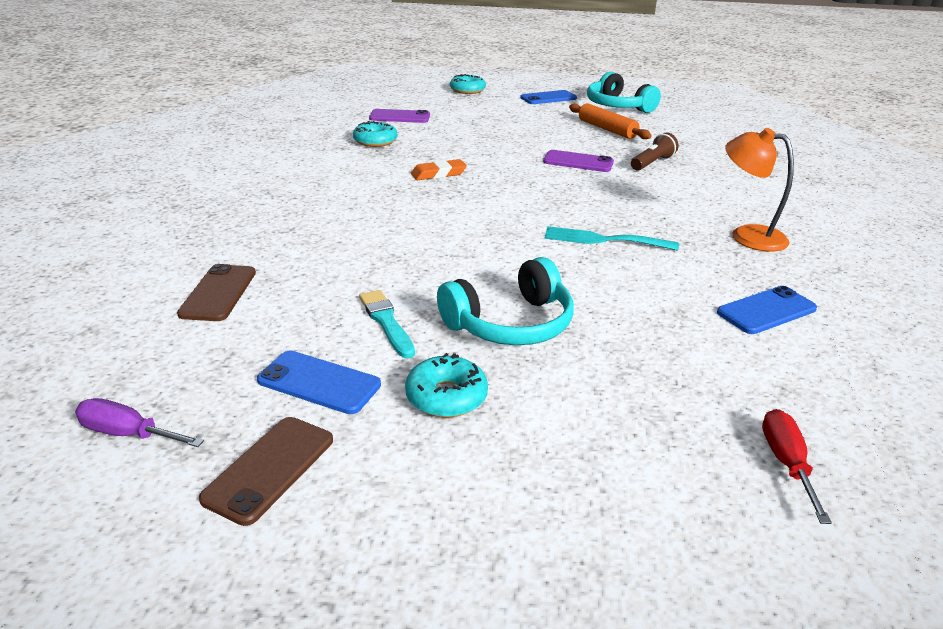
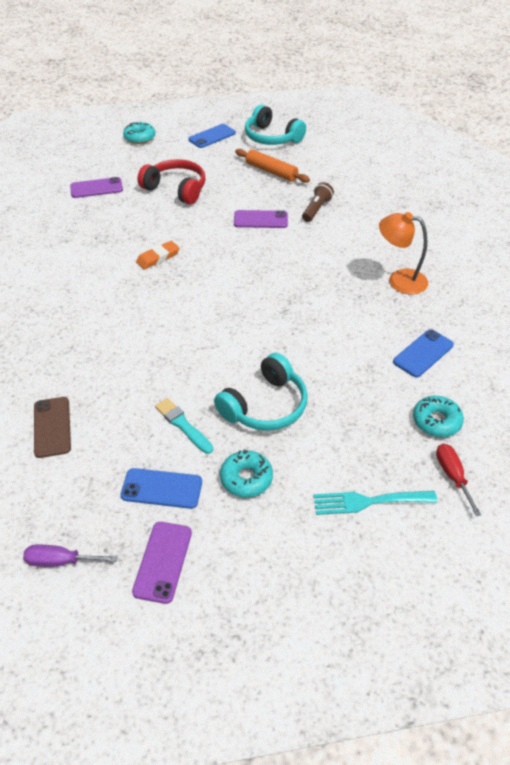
camera: 15 degrees left, 15 degrees up
brown phone [199,417,333,526] -> purple phone [132,522,192,604]
turquoise donut [353,121,397,147] -> turquoise donut moved to [413,396,464,437]
turquoise fork [544,226,679,251] -> turquoise fork moved to [313,491,437,515]
none -> red headphones [137,159,206,204]

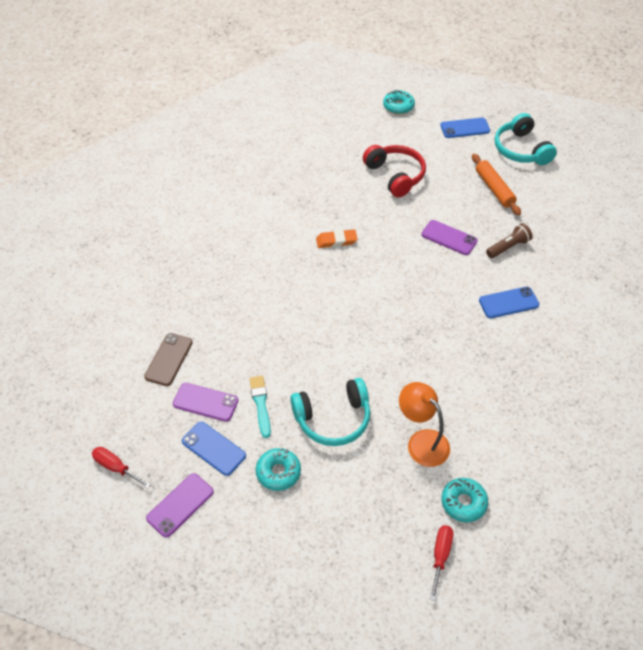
camera: 30 degrees right, 5 degrees up
purple screwdriver [23,545,117,567] -> red screwdriver [92,447,151,488]
purple phone [70,177,123,198] -> purple phone moved to [173,383,238,422]
turquoise fork [313,491,437,515] -> none
orange lamp [379,212,428,295] -> orange lamp moved to [399,382,450,467]
blue phone [393,329,454,377] -> blue phone moved to [479,287,539,318]

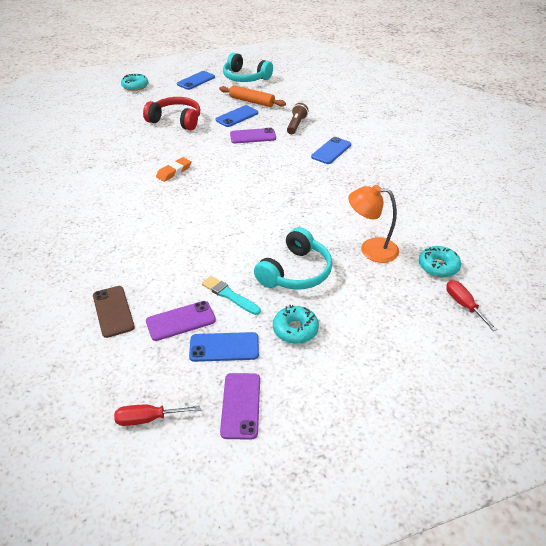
camera: 40 degrees left, 10 degrees down
none -> blue phone [216,105,258,127]

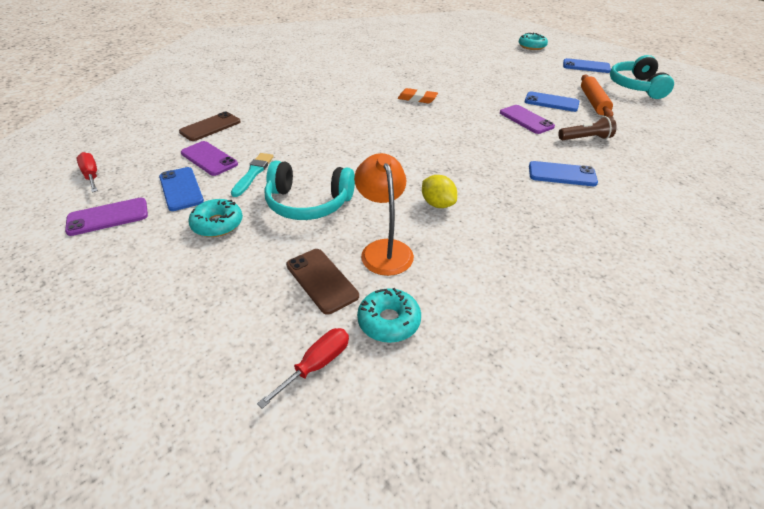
camera: 65 degrees right, 0 degrees up
red headphones [143,97,200,130] -> none
none -> brown phone [286,249,359,315]
none -> yellow lemon [422,175,457,208]

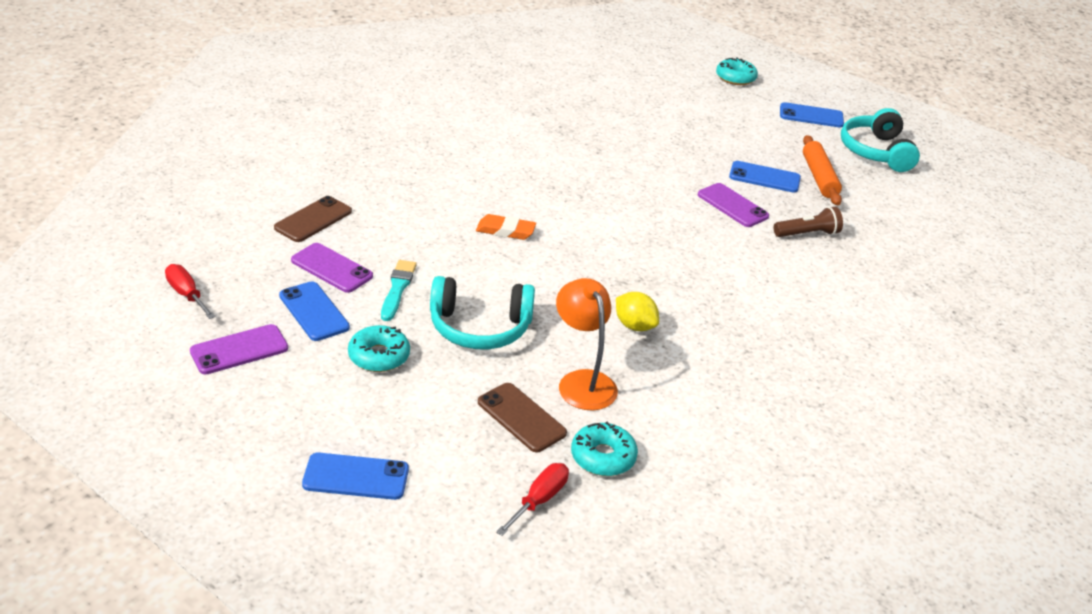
camera: 10 degrees left, 5 degrees down
orange eraser [398,88,438,103] -> orange eraser moved to [476,214,536,240]
blue phone [529,161,598,186] -> blue phone moved to [302,453,409,500]

